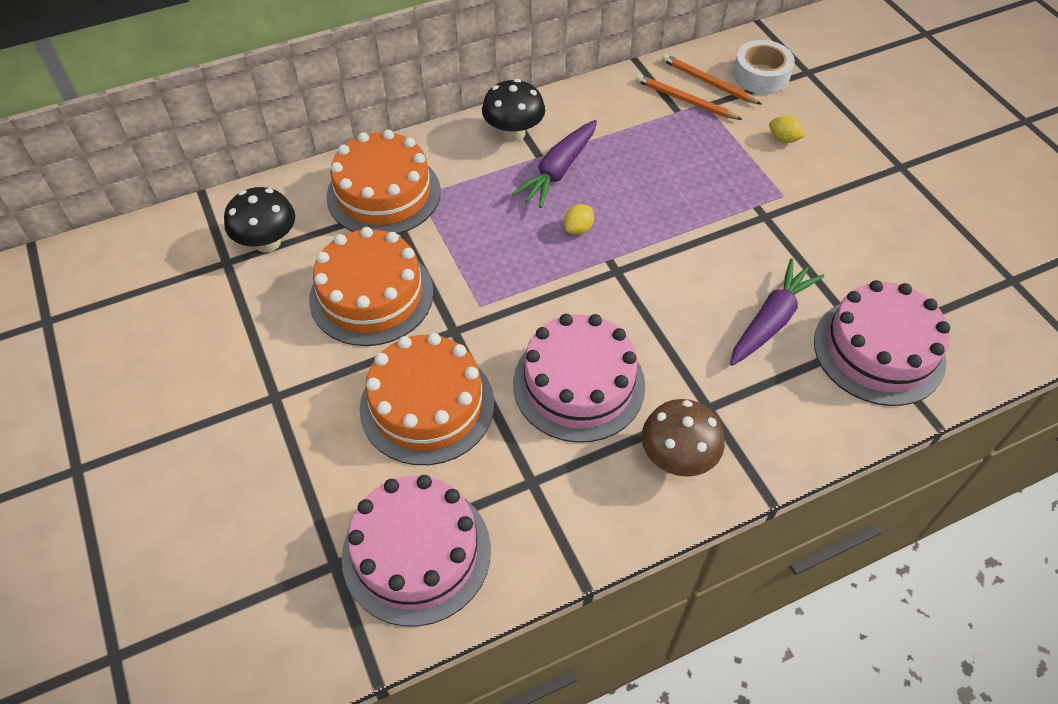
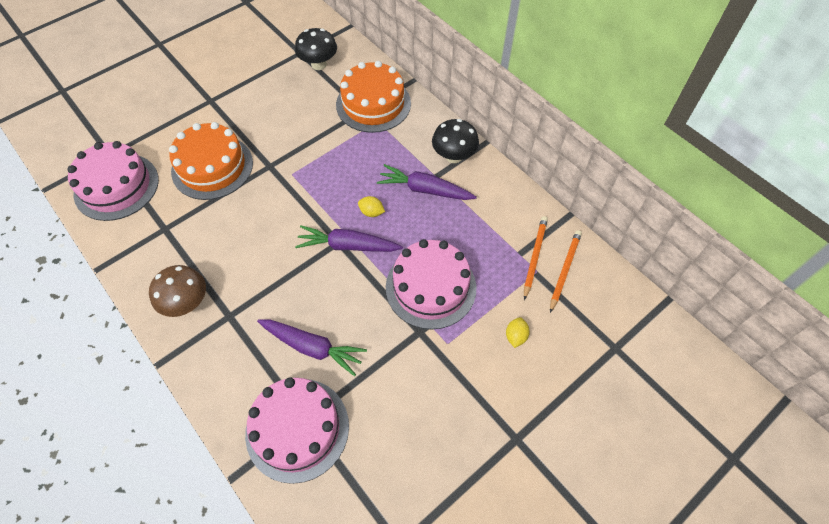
camera: 75 degrees right, 5 degrees up
orange cake [309,227,434,346] -> none
pink cake [513,314,645,443] -> pink cake moved to [386,239,476,329]
white tape [733,40,795,94] -> none
none -> purple carrot [295,225,403,252]

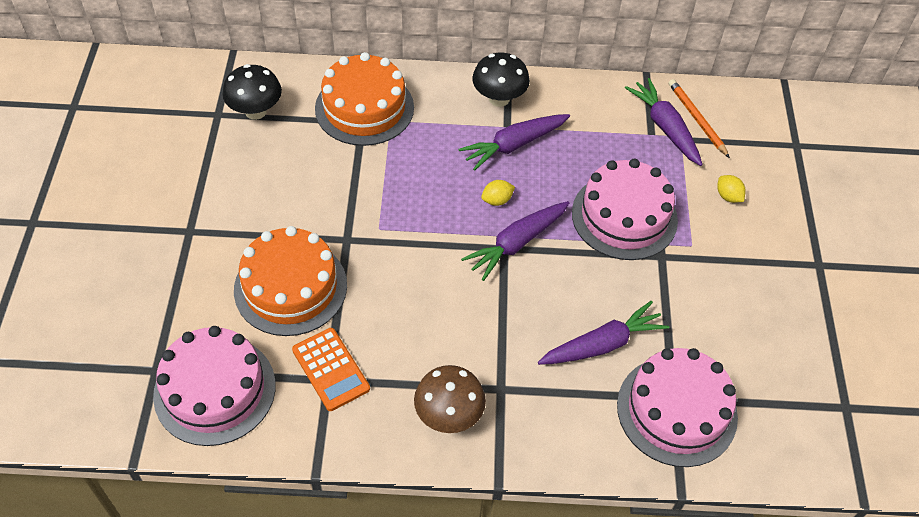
camera: 50 degrees left, 5 degrees down
orange pencil [524,216,548,300] -> purple carrot [625,78,703,166]
none -> orange calculator [292,328,370,411]

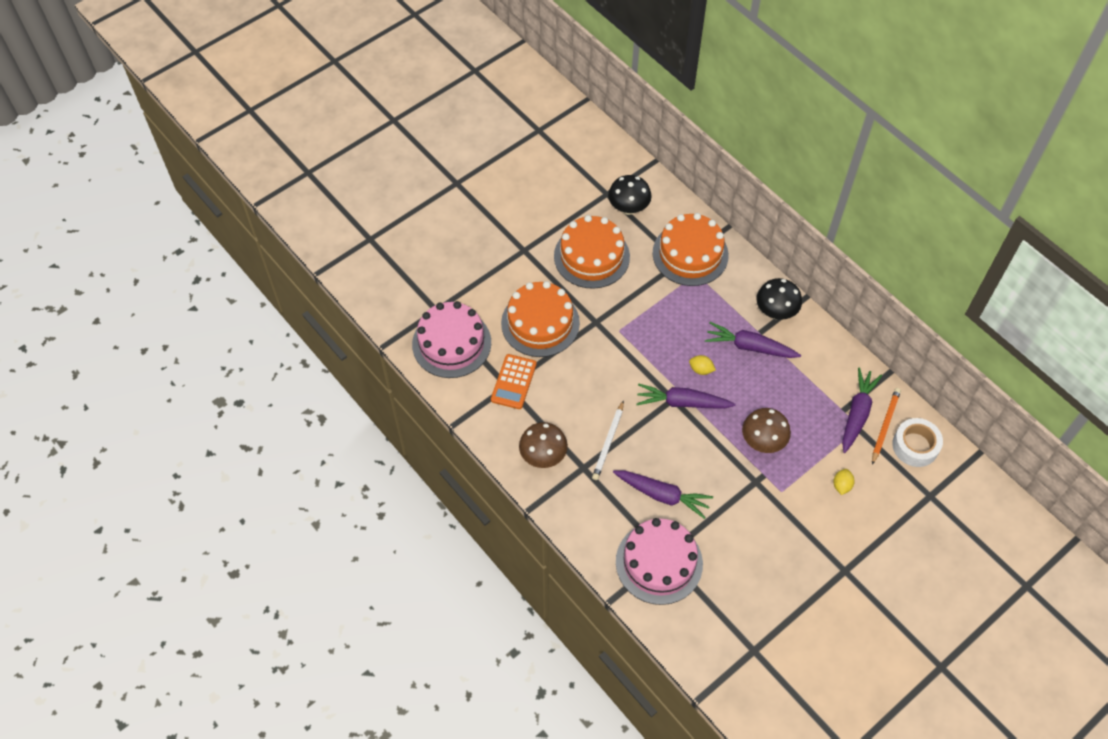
camera: 50 degrees right, 5 degrees up
pink cake [572,159,678,260] -> brown mushroom [742,408,791,453]
none -> orange cake [554,215,630,289]
none -> white pencil [592,400,624,480]
none -> white tape [892,418,943,467]

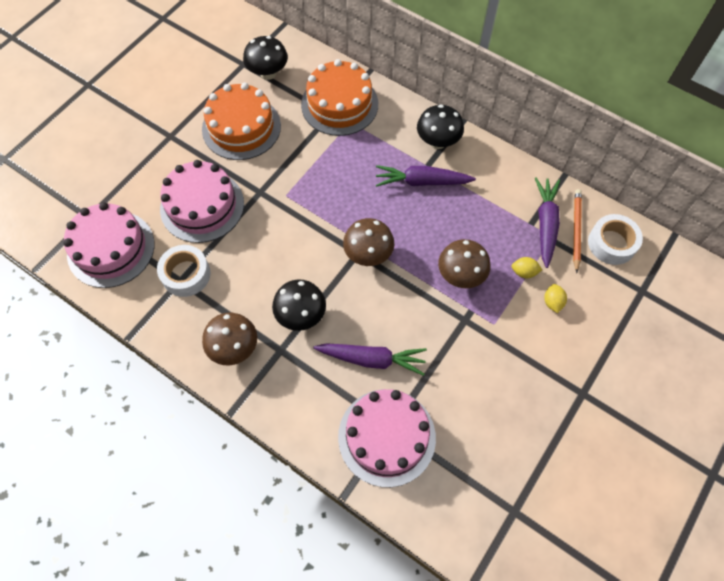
camera: 15 degrees left, 5 degrees up
orange calculator [491,354,537,409] -> white tape [157,245,211,297]
orange cake [501,281,580,357] -> pink cake [160,160,244,243]
white pencil [592,400,624,480] -> black mushroom [272,279,326,331]
purple carrot [636,383,736,409] -> brown mushroom [343,218,394,266]
yellow lemon [689,355,716,375] -> yellow lemon moved to [512,257,543,278]

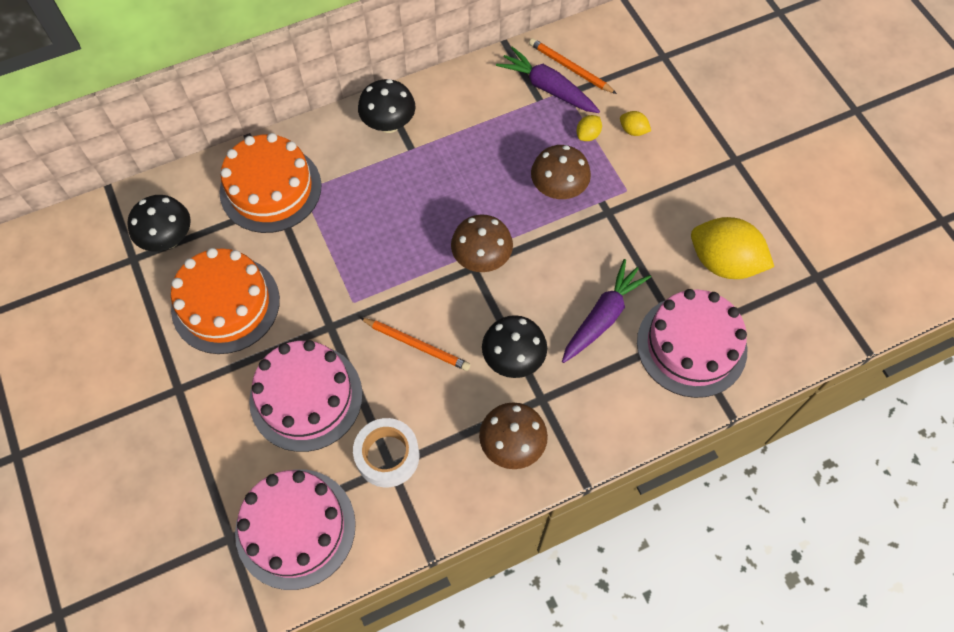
camera: 60 degrees left, 0 degrees up
purple carrot [376,165,476,187] -> none
white tape [588,214,643,265] -> none
none -> orange pencil [360,318,470,371]
none -> yellow lemon [691,217,774,279]

